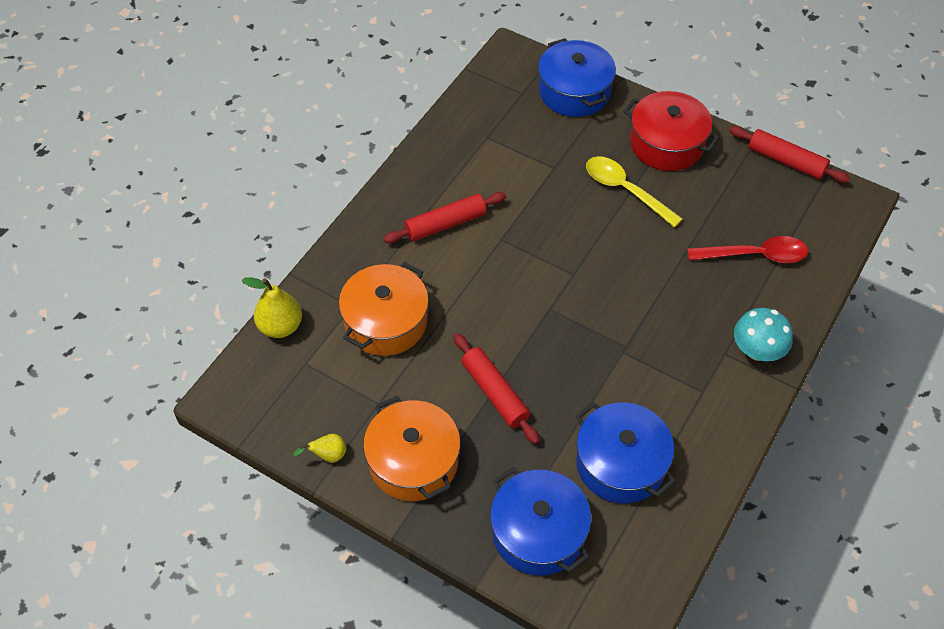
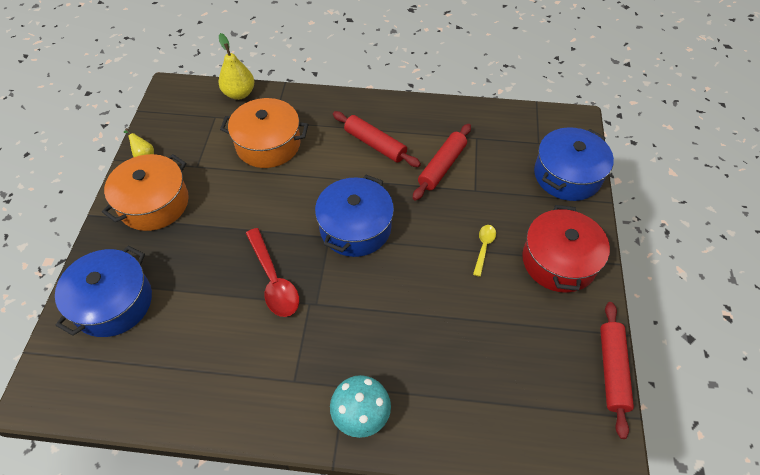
camera: 65 degrees right, 0 degrees up
red rolling pin [454,333,540,444] -> red rolling pin moved to [413,124,471,201]
blue pot [575,402,676,503] -> blue pot moved to [315,175,394,257]
yellow spoon [586,156,683,228] -> yellow spoon [473,225,496,277], size x0.55
red spoon [687,236,808,263] -> red spoon moved to [246,228,299,317]

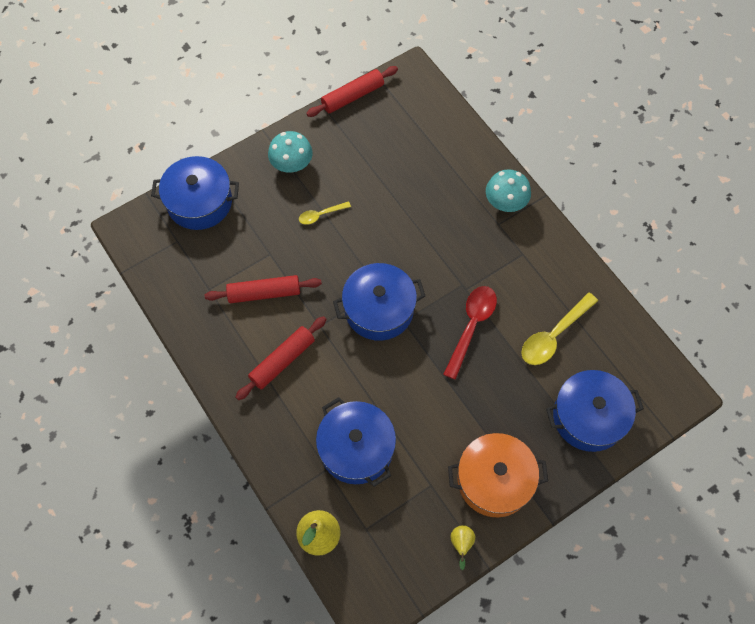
camera: 130 degrees left, 10 degrees up
orange pot [220,98,308,168] -> blue pot [316,397,396,487]
red rolling pin [333,111,421,167] -> red rolling pin turned 45 degrees clockwise [236,316,327,400]
red pot [522,205,610,293] -> turquoise mushroom [268,131,313,173]
none -> yellow spoon [521,292,598,365]

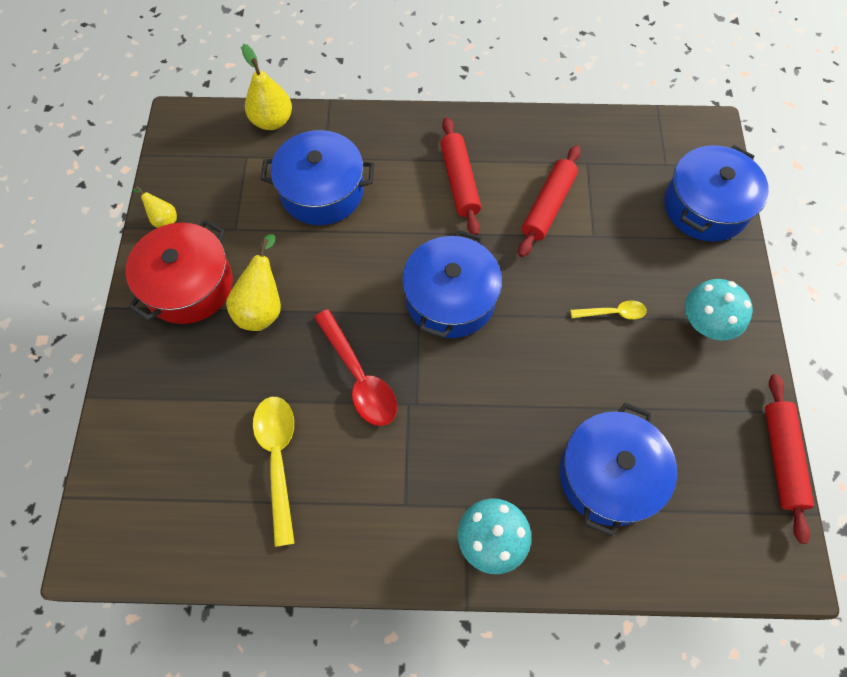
camera: 125 degrees right, 0 degrees up
yellow spoon [299,201,351,225] -> yellow spoon turned 75 degrees clockwise [571,300,647,320]
orange pot [448,433,548,517] -> red pot [126,219,233,324]
blue pot [546,370,644,452] -> blue pot moved to [559,403,677,537]
none -> yellow pear [226,234,281,331]

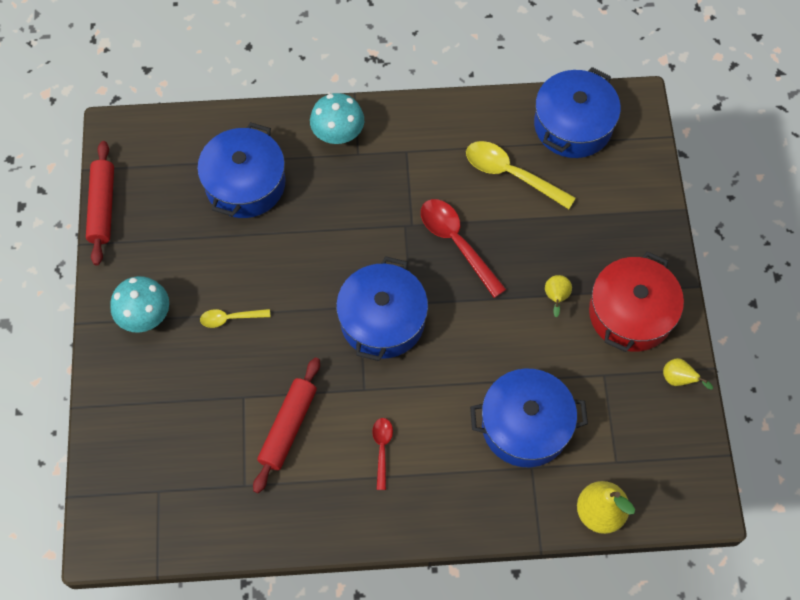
camera: 175 degrees right, 0 degrees up
yellow pear [226,234,281,331] -> yellow pear [545,275,572,317], size x0.57
yellow spoon [253,397,295,547] -> yellow spoon turned 135 degrees clockwise [466,141,576,209]
red rolling pin [440,117,481,235] -> red spoon [372,418,393,490]
blue pot [664,145,769,242] -> blue pot moved to [534,67,621,158]

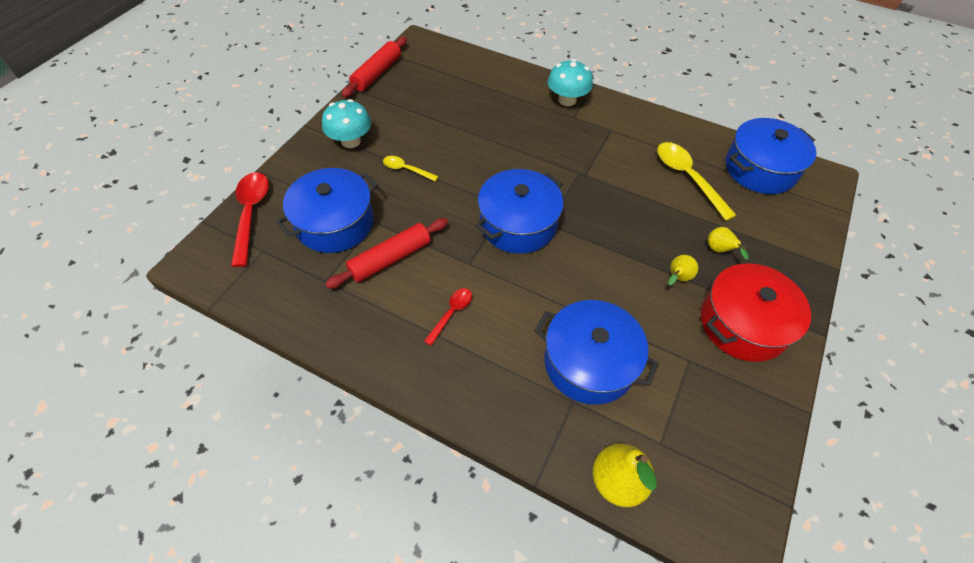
camera: 30 degrees right, 10 degrees down
blue pot [197,122,286,218] -> blue pot moved to [276,168,378,253]
red spoon [421,199,507,298] -> red spoon moved to [231,172,269,267]
yellow pear [663,358,713,390] -> yellow pear moved to [708,227,749,260]

